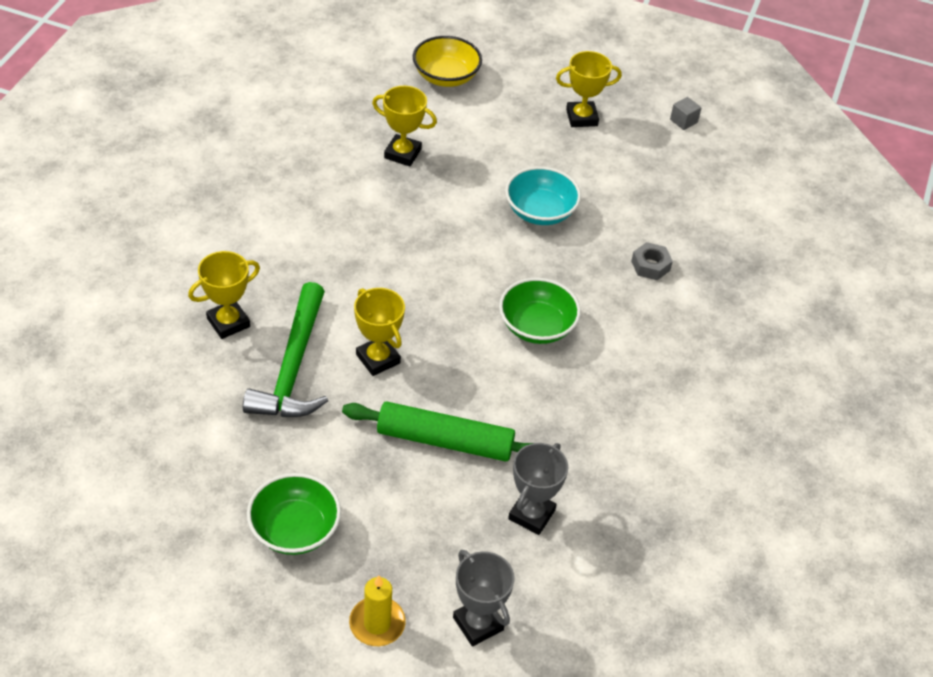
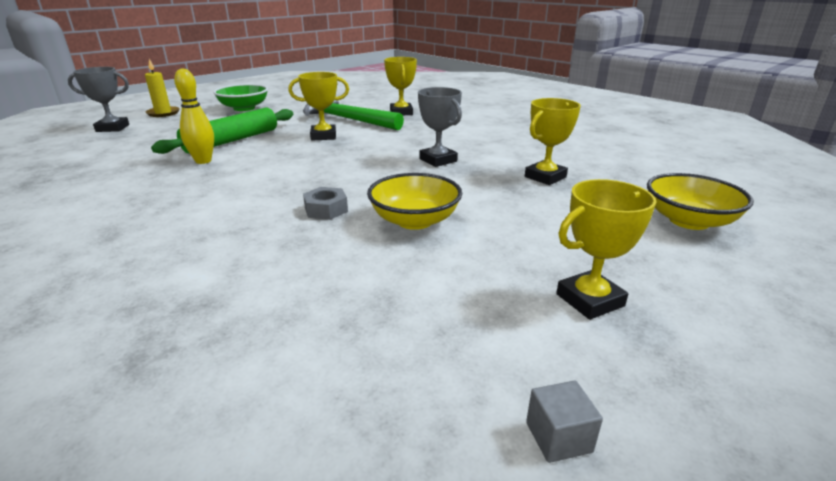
camera: 120 degrees right, 20 degrees down
green bowl [499,278,581,344] -> none
turquoise bowl [505,166,581,225] -> yellow bowl [367,173,462,230]
grey trophy [508,443,568,535] -> grey trophy moved to [418,87,462,167]
yellow trophy [556,51,622,127] -> yellow trophy turned 45 degrees clockwise [556,179,656,320]
grey nut [631,242,673,280] -> grey nut moved to [303,187,348,220]
none -> yellow bowling pin [174,68,214,164]

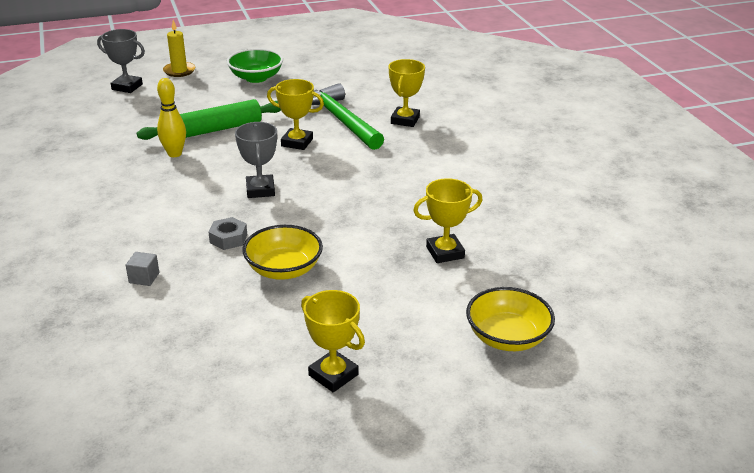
camera: 25 degrees right, 5 degrees up
grey trophy [418,87,462,167] -> grey trophy moved to [235,122,277,198]
grey cube [526,380,603,463] -> grey cube moved to [126,252,159,286]
yellow trophy [556,179,656,320] -> yellow trophy turned 45 degrees clockwise [301,290,365,392]

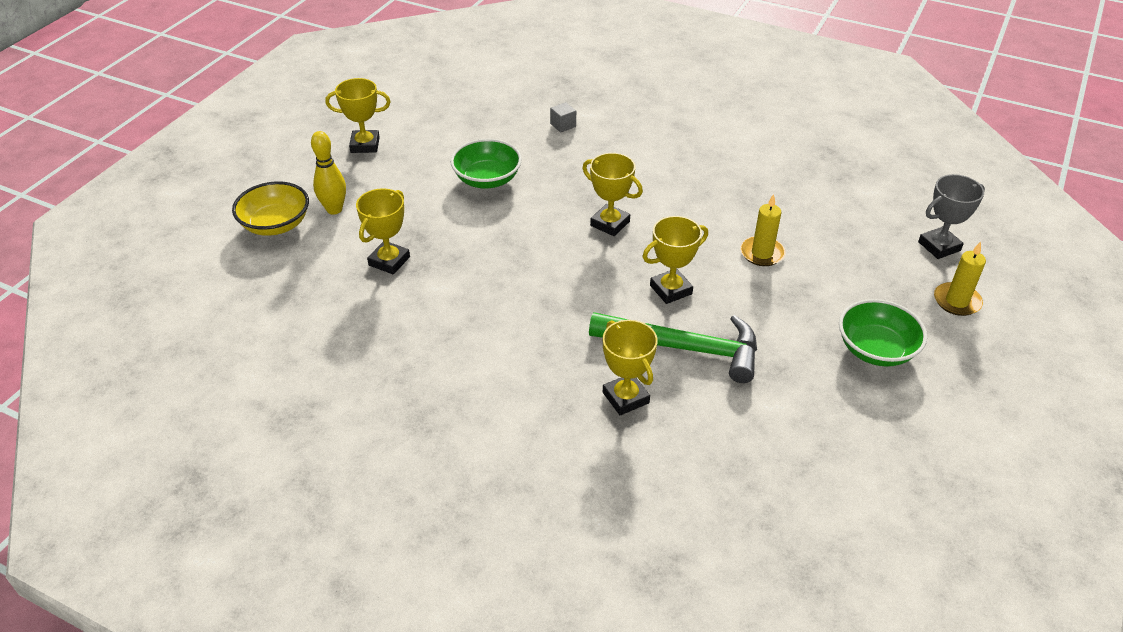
camera: 135 degrees right, 10 degrees up
green rolling pin [137,99,281,140] -> yellow candle [740,194,785,266]
yellow bowling pin [157,78,186,157] -> yellow bowling pin moved to [311,131,346,215]
grey nut [208,217,247,250] -> none
grey trophy [235,122,277,198] -> yellow trophy [582,153,643,236]
yellow bowl [242,225,323,280] -> green bowl [450,139,522,189]

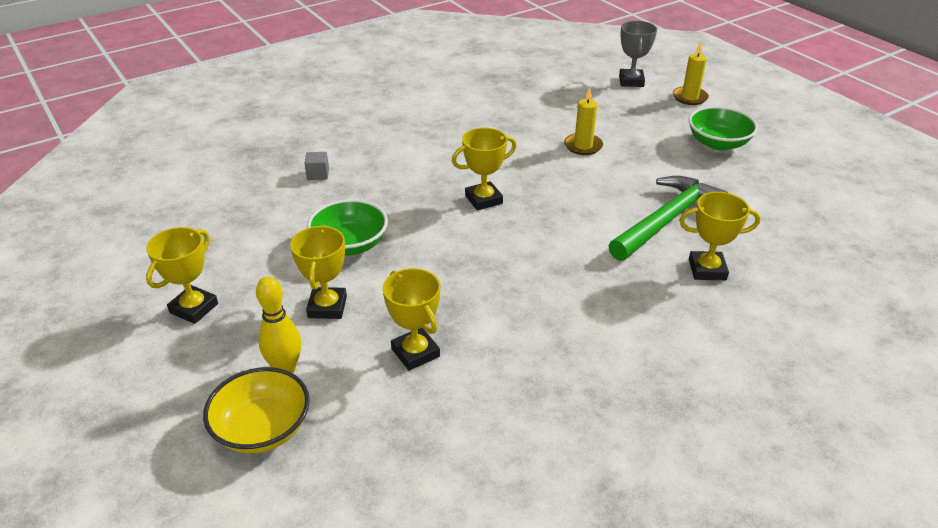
camera: 60 degrees left, 5 degrees down
yellow trophy [643,216,708,304] -> yellow trophy moved to [290,225,347,319]

